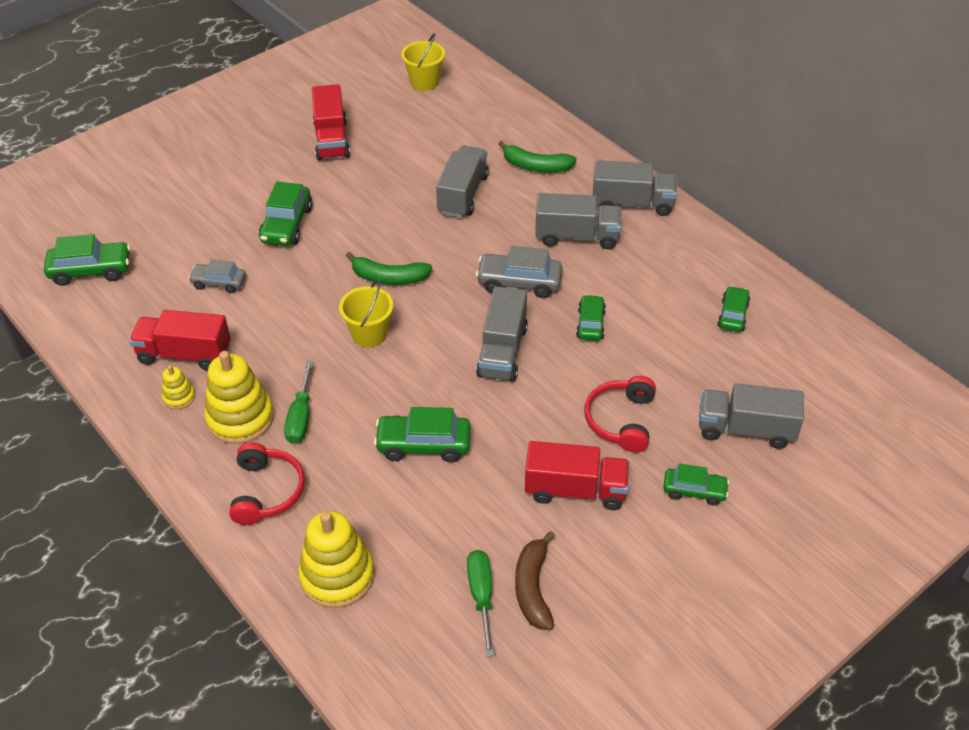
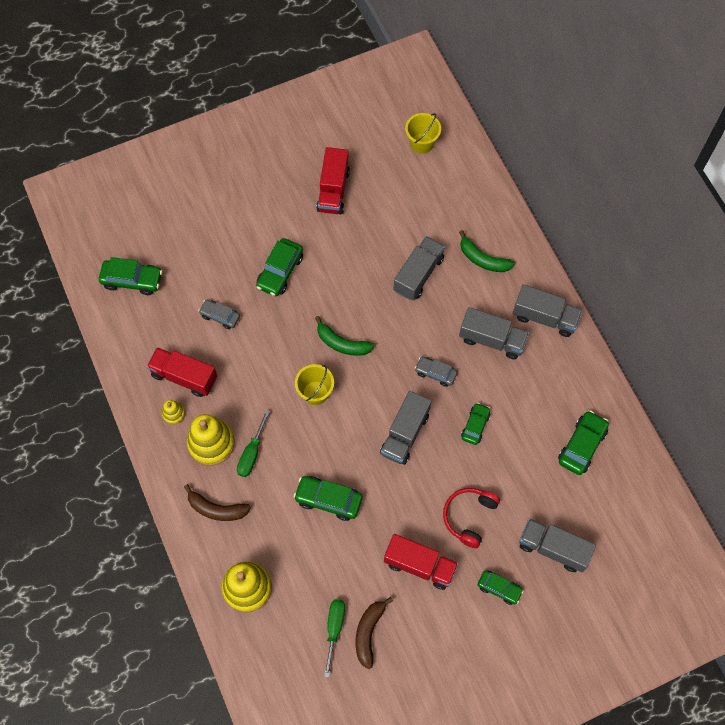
camera: 15 degrees right, 20 degrees up
red headphones [229,442,305,525] -> brown banana [184,484,251,521]
grey car [476,246,562,298] -> grey car [415,357,457,387], size x0.65
green car [717,286,750,332] -> green car [558,410,609,475], size x1.54

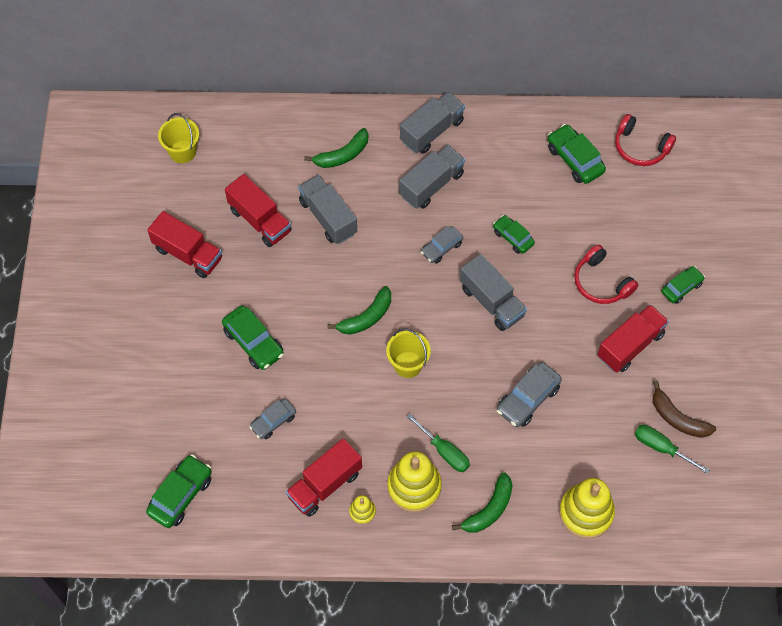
camera: 65 degrees left, 5 degrees down
brown banana [184,484,251,521] -> green banana [452,472,513,533]
green car [293,476,362,521] -> grey car [497,362,562,427]
grey truck [519,518,596,572] -> none
none -> red truck [225,174,292,247]
none -> red headphones [615,114,676,166]

